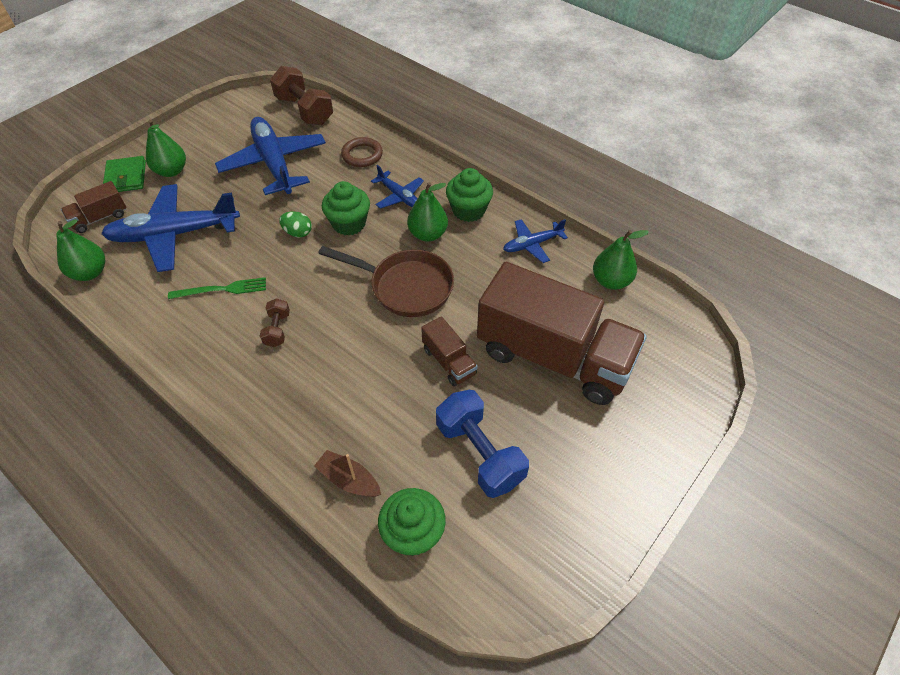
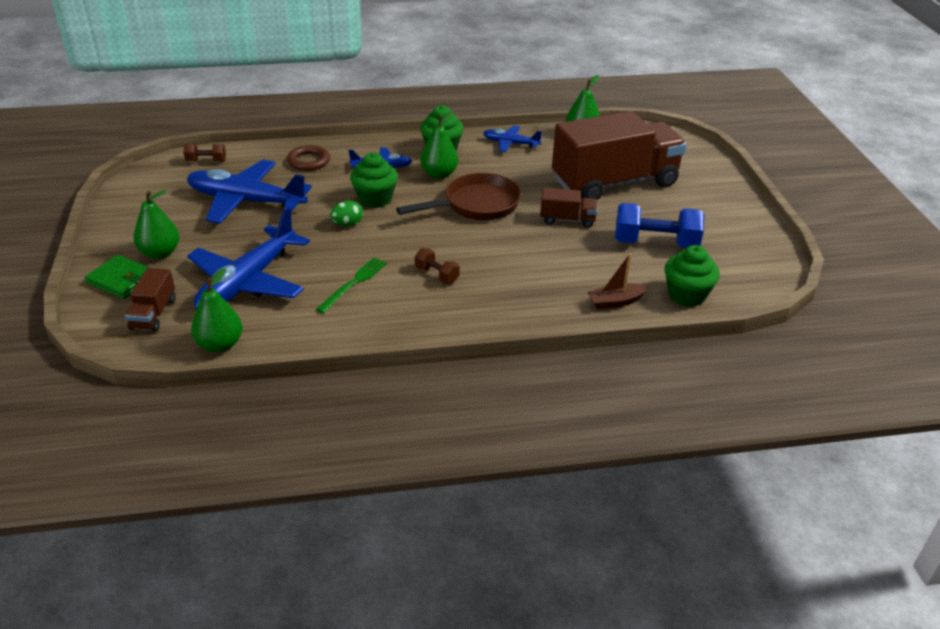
camera: 50 degrees left, 15 degrees down
brown dumbbell [270,66,333,125] -> brown dumbbell [183,144,226,162], size x0.52
blue plane [503,219,568,263] -> blue plane turned 90 degrees clockwise [483,125,542,152]

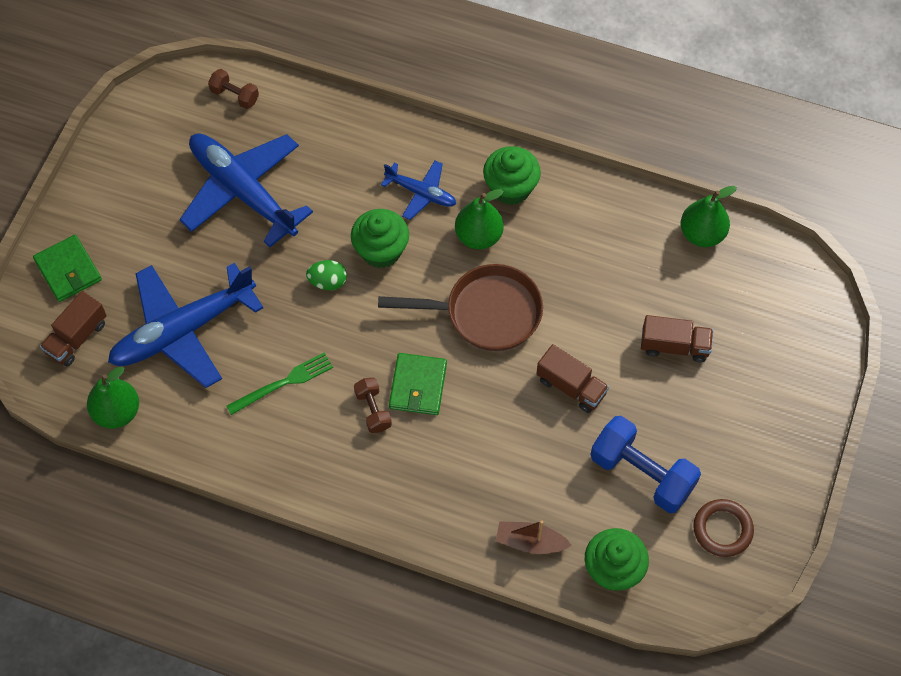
camera: 30 degrees right, 25 degrees up
green pear [133,190,180,259] -> none
brown ring [287,145,330,171] -> brown ring moved to [693,499,754,557]
blue plane [483,125,542,152] -> none
brown truck [552,111,687,200] -> brown truck [641,315,713,362], size x0.42
none -> green wallet [389,353,447,415]

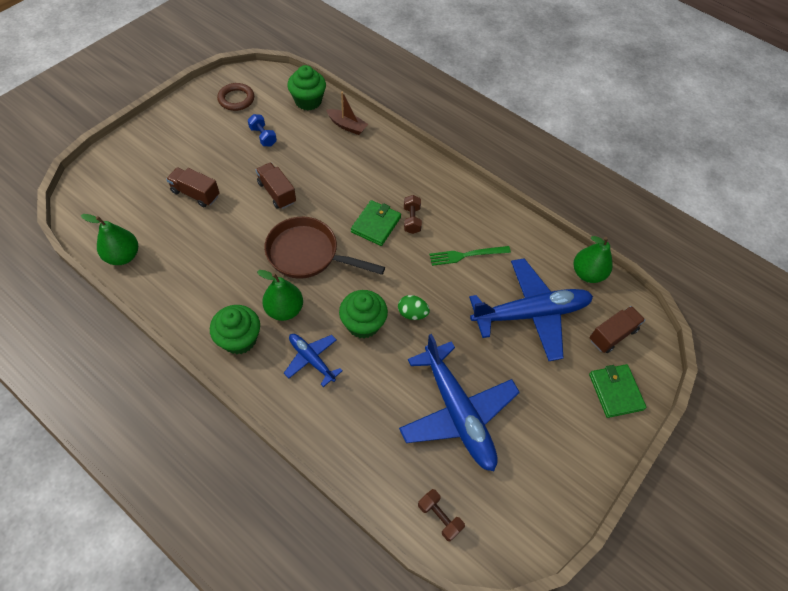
camera: 165 degrees left, 5 degrees down
blue dumbbell [590,416,701,513] -> blue dumbbell [248,114,277,146], size x0.52

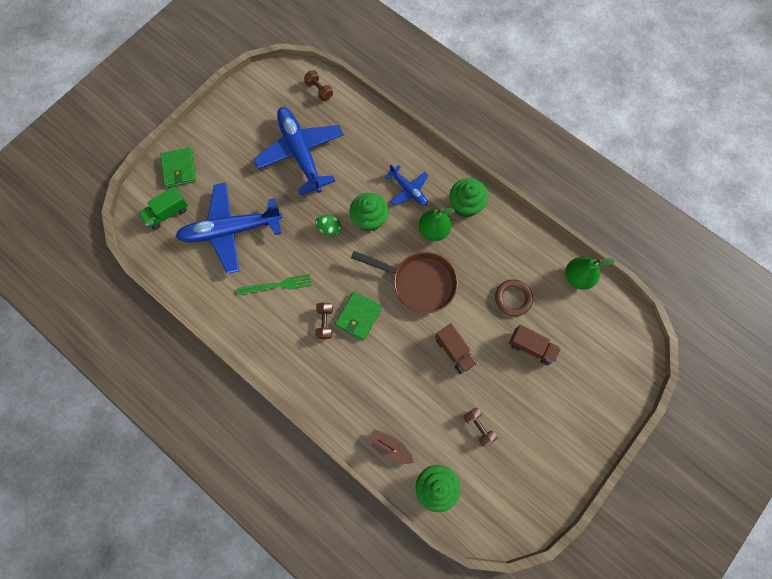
camera: 175 degrees left, 15 degrees up
brown ring [217,83,254,111] -> brown ring moved to [495,280,533,316]
blue dumbbell [248,114,277,146] -> brown dumbbell [463,408,497,447]
green pear [574,236,613,283] -> none
brown truck [589,306,645,353] -> green truck [138,186,188,230]

